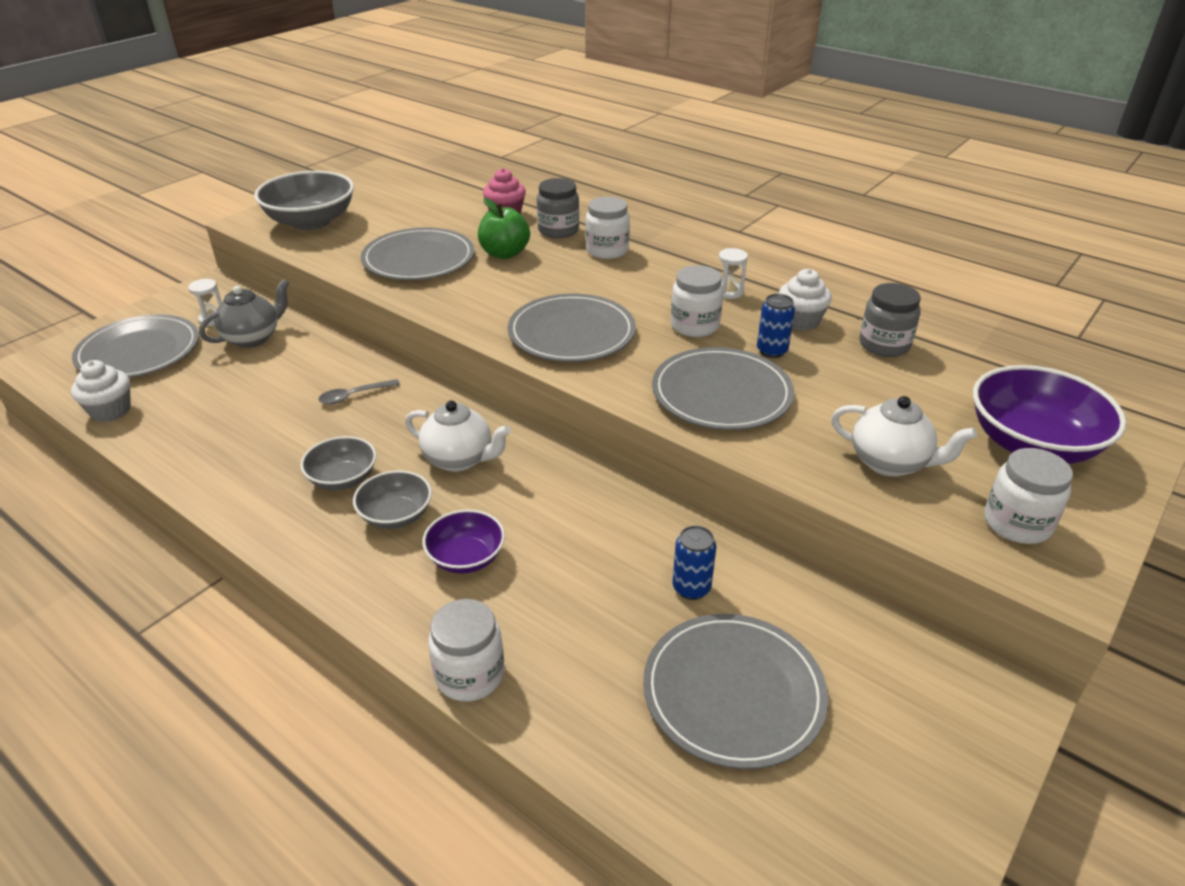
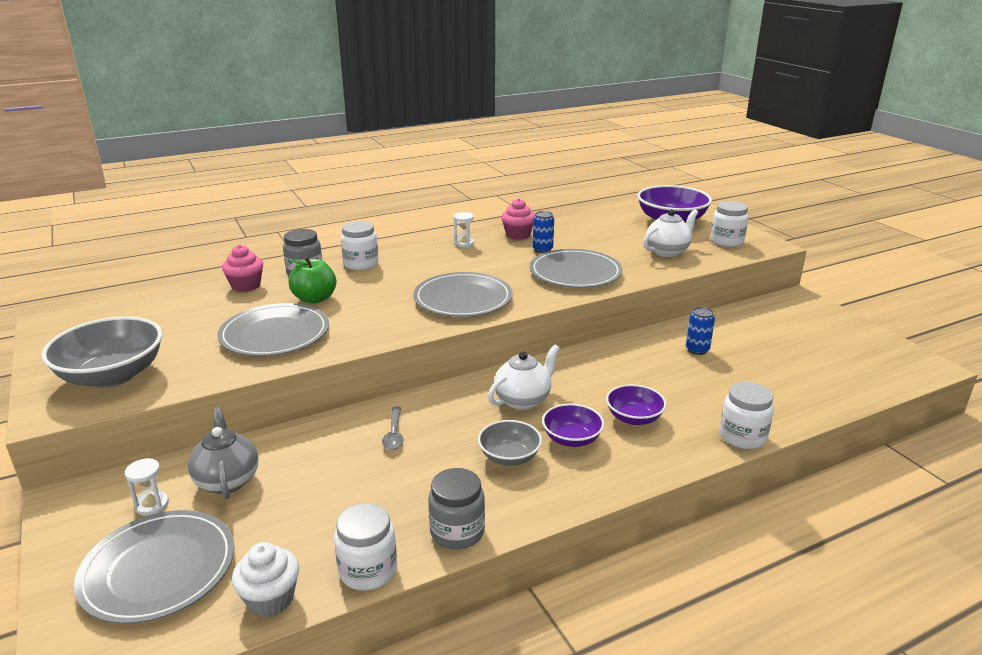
camera: 65 degrees left, 10 degrees down
grey bowl [353,470,432,529] -> purple bowl [542,404,604,447]
grey plate [643,614,828,769] -> none
white jar [671,265,723,337] -> white jar moved to [334,503,397,591]
white cupcake [779,269,832,331] -> pink cupcake [501,198,535,240]
grey jar [859,283,921,357] -> grey jar moved to [428,468,485,549]

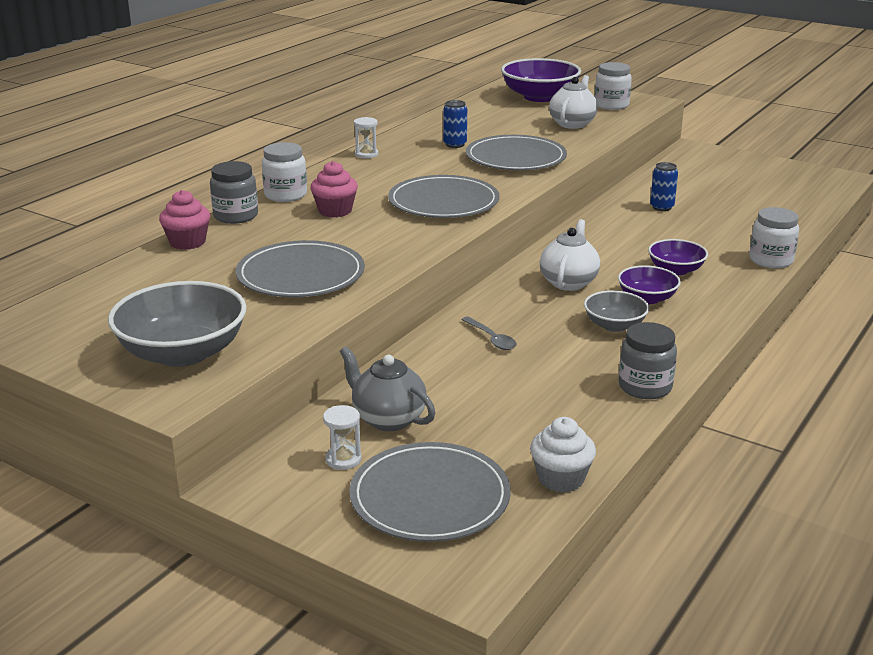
camera: 30 degrees left, 0 degrees up
green apple [288,256,336,304] -> none
white jar [334,503,397,591] -> none
pink cupcake [501,198,535,240] -> pink cupcake moved to [310,161,358,217]

